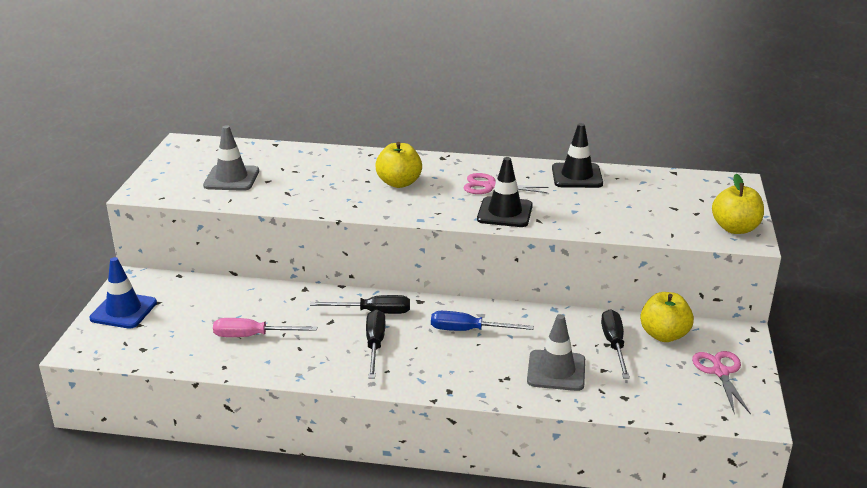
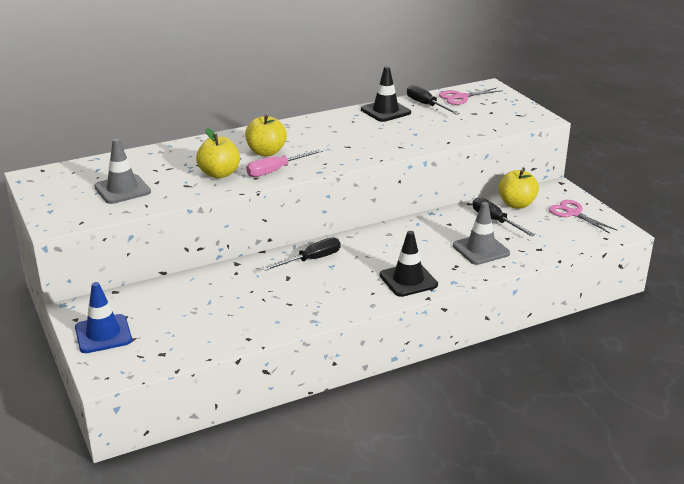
camera: 35 degrees left, 0 degrees up
pink screwdriver [213,318,317,337] -> pink screwdriver moved to [246,149,323,177]
black screwdriver [366,309,385,378] -> black screwdriver moved to [407,85,460,115]
blue screwdriver [431,311,534,331] -> none
pink scissors [463,173,548,194] -> pink scissors moved to [439,88,503,105]
black traffic cone [477,157,533,227] -> black traffic cone moved to [379,231,438,297]
yellow apple [712,174,764,234] -> yellow apple moved to [196,128,240,178]

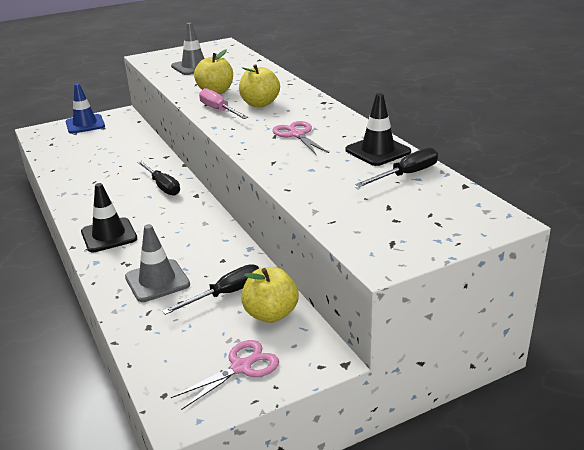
camera: 90 degrees right, 0 degrees up
pink scissors [439,88,503,105] -> pink scissors moved to [272,121,329,155]

